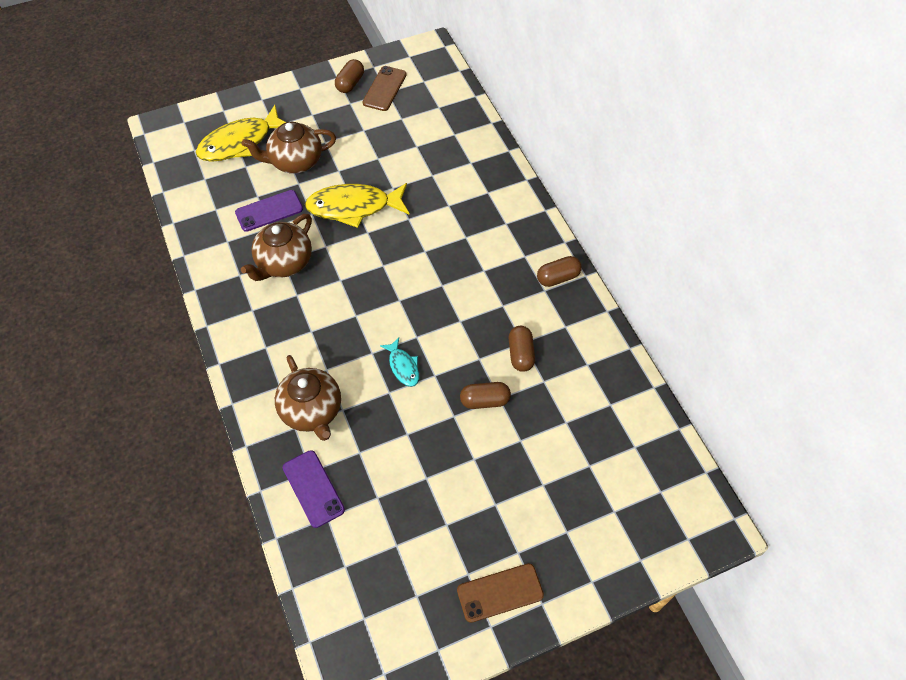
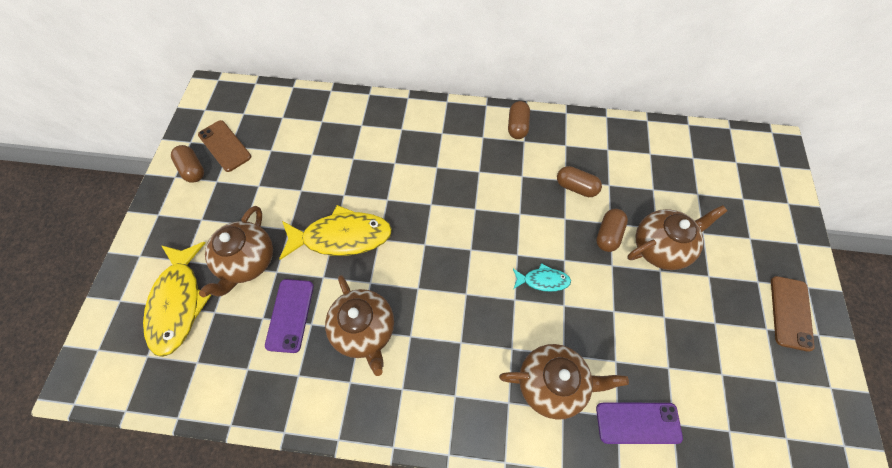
camera: 60 degrees left, 5 degrees up
yellow fish [305,183,410,228] -> yellow fish turned 120 degrees counterclockwise [279,205,392,260]
none -> brown teapot [627,205,727,270]

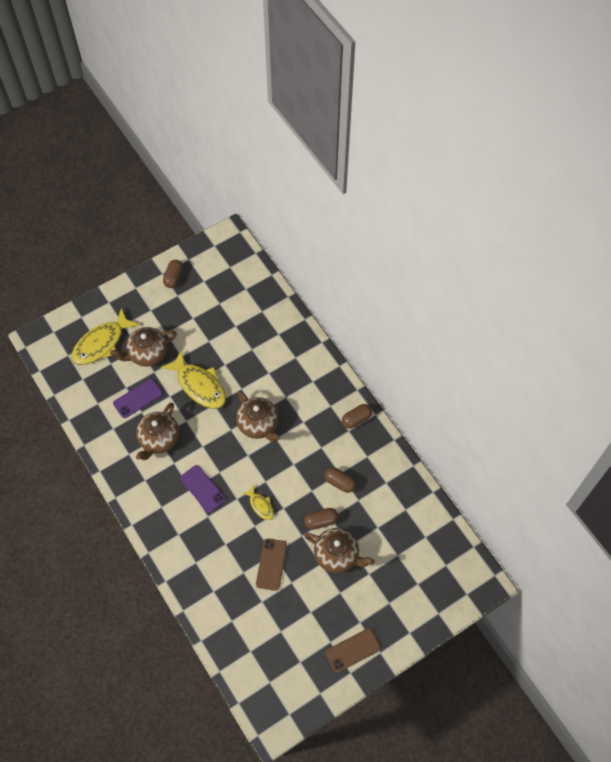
camera: 50 degrees right, 0 degrees up
brown phone [198,120,251,172] -> brown phone moved to [256,538,287,591]
brown teapot [499,344,629,420] -> brown teapot moved to [236,391,280,442]
turquoise fish [513,263,571,292] -> yellow fish [242,485,274,520]
brown capsule [557,166,602,197] -> brown capsule turned 45 degrees counterclockwise [324,467,356,493]
purple phone [596,403,683,444] -> purple phone moved to [180,465,226,513]

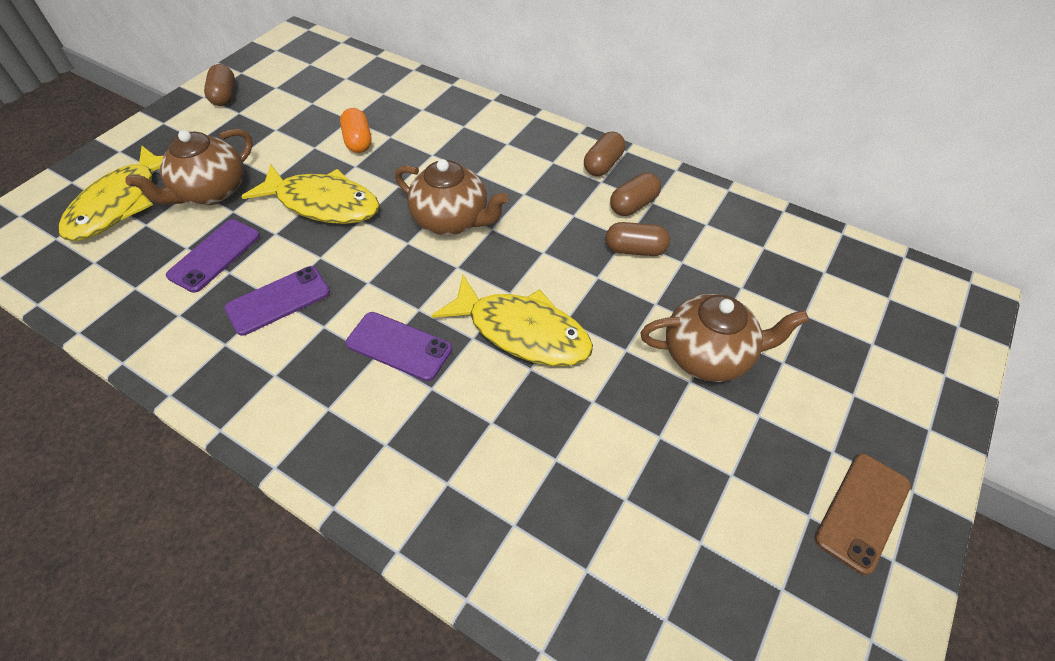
camera: 25 degrees left, 10 degrees down
brown teapot [136,402,179,460] -> purple phone [225,266,330,336]
yellow fish [242,485,274,520] -> yellow fish [431,275,593,366], size x1.99
brown phone [256,538,287,591] -> none
brown capsule [304,508,338,530] -> brown capsule moved to [610,172,661,216]
none -> orange capsule [340,108,372,153]

